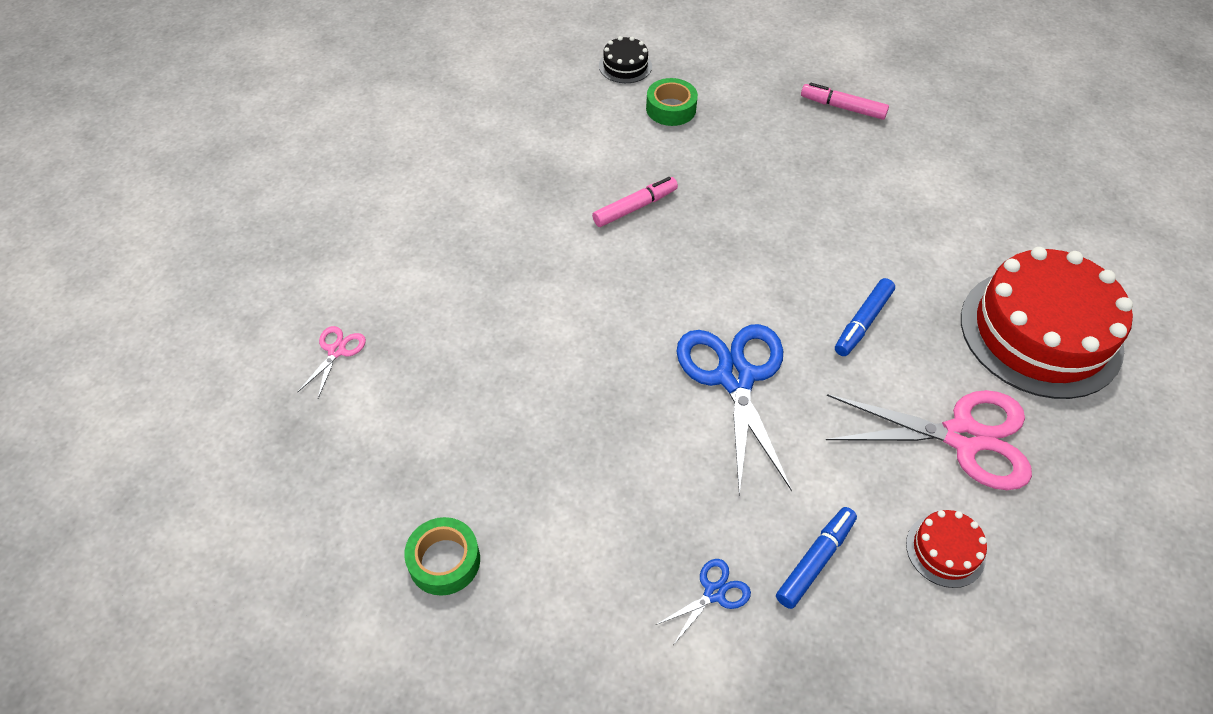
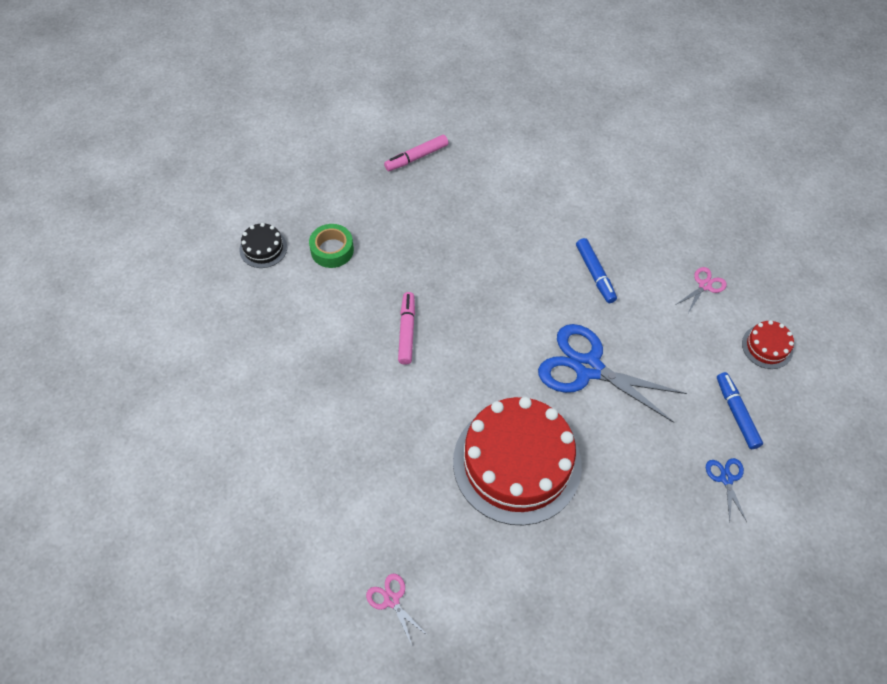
camera: 55 degrees left, 5 degrees up
green tape [404,517,480,596] -> none
pink scissors [826,390,1032,490] -> pink scissors [675,267,727,313], size x0.44
red cake [961,247,1133,399] -> red cake moved to [453,397,582,525]

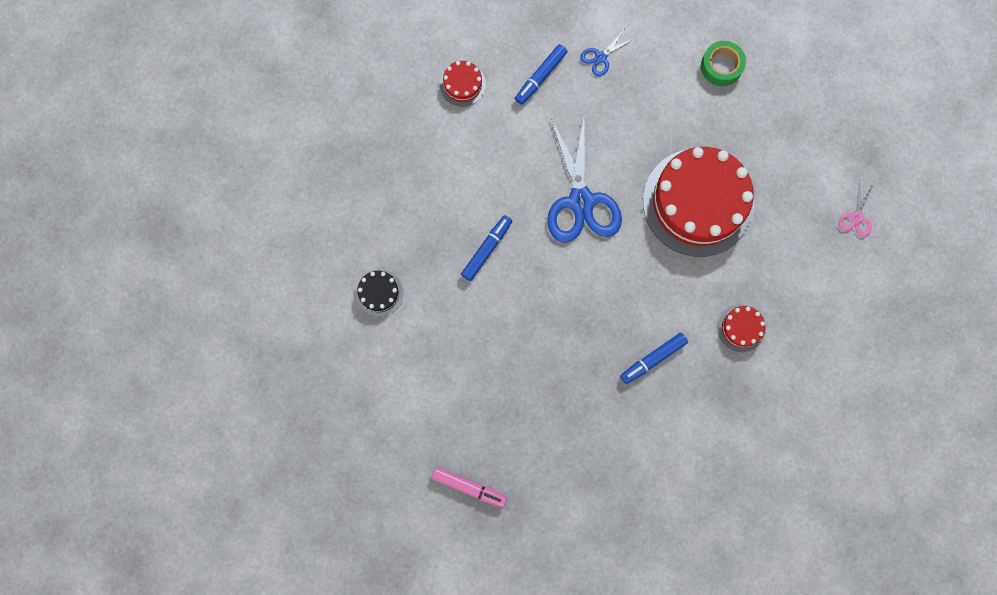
camera: 125 degrees left, 20 degrees up
black cake [239,223,287,268] -> black cake moved to [355,270,403,317]
green tape [309,224,354,268] -> green tape moved to [701,41,746,86]
pink marker [398,292,415,365] -> blue marker [620,333,688,384]
pink scissors [675,267,727,313] -> none
none -> red cake [717,304,766,352]

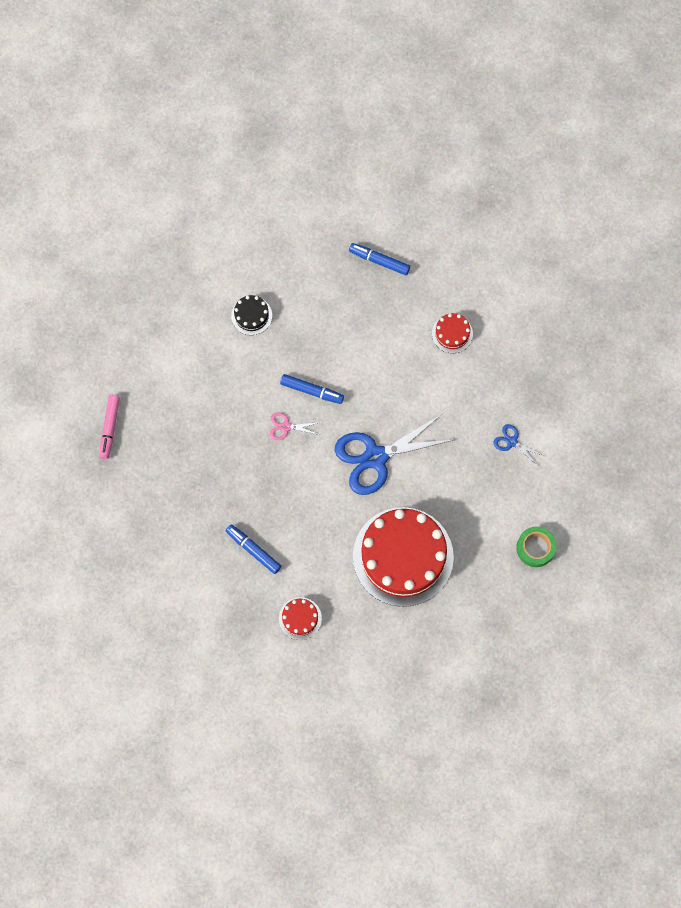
camera: 75 degrees right, 5 degrees down
blue marker [515,44,567,105] -> blue marker moved to [349,243,410,275]
pink scissors [839,181,875,237] -> pink scissors moved to [270,412,322,440]

